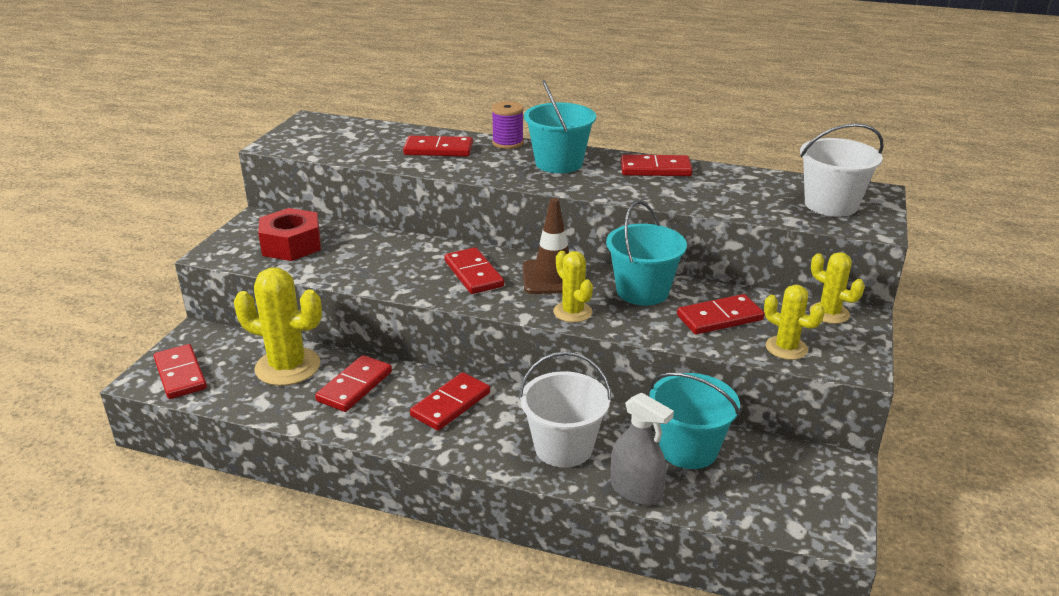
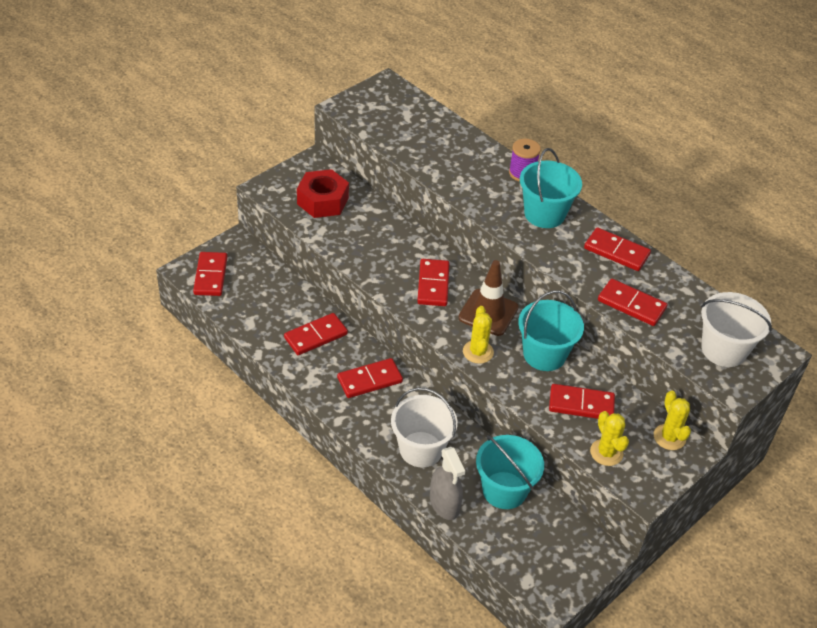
camera: 25 degrees right, 15 degrees up
yellow cactus [234,267,322,386] -> none
red domino [403,136,473,156] -> red domino moved to [598,279,667,326]

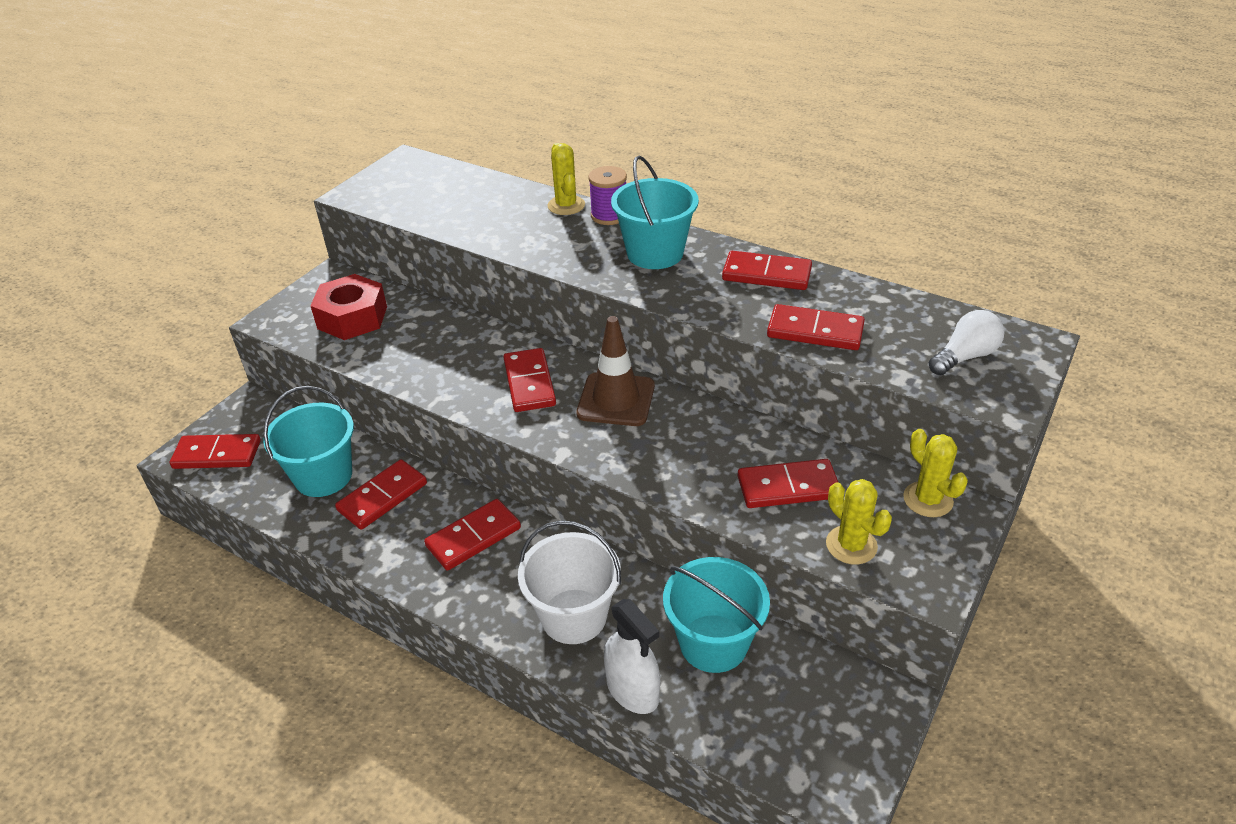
camera: 10 degrees left, 5 degrees down
red domino [193,252,227,296] -> red domino turned 75 degrees counterclockwise [170,434,261,469]
grey spray bottle [430,447,465,520] -> white spray bottle [604,599,660,714]
yellow cactus [463,306,494,364] -> yellow cactus moved to [547,143,585,215]
turquoise bucket [518,290,584,371] -> turquoise bucket moved to [263,386,354,497]
white bucket [701,292,772,367] -> white light bulb [929,310,1004,375]

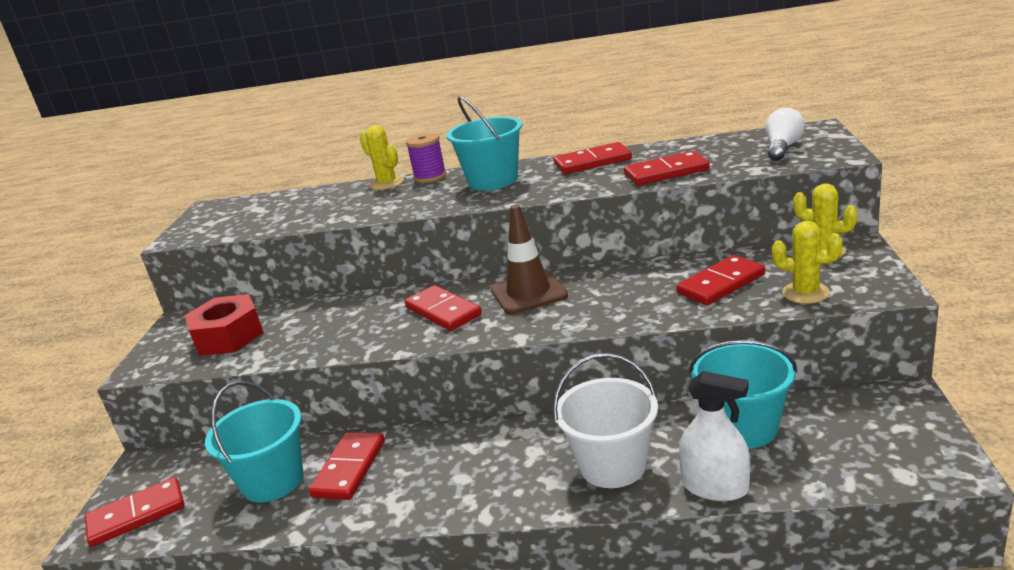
camera: 25 degrees left, 15 degrees down
red domino [424,499,521,571] -> none

